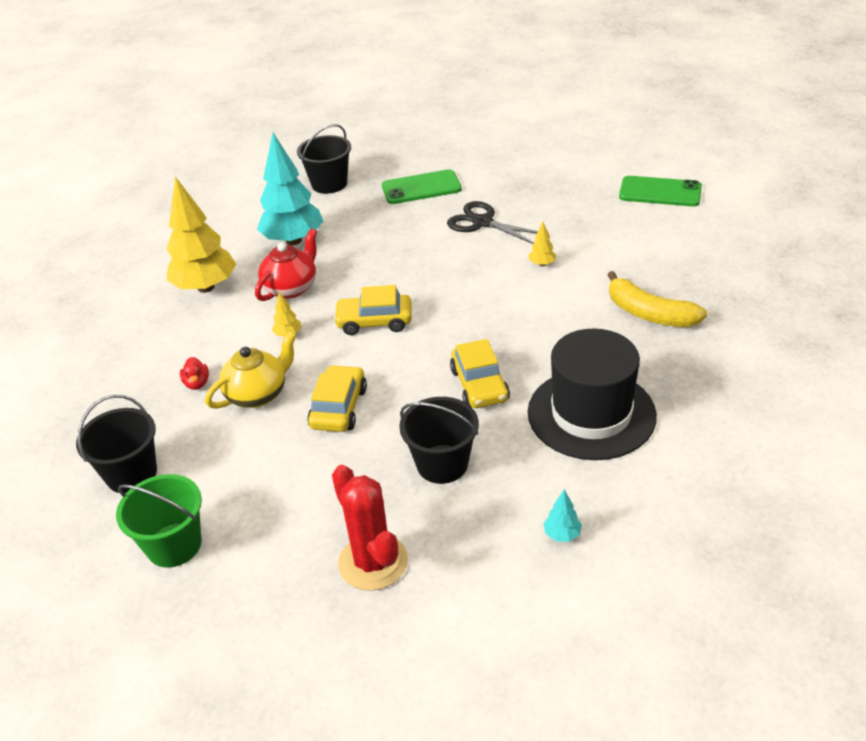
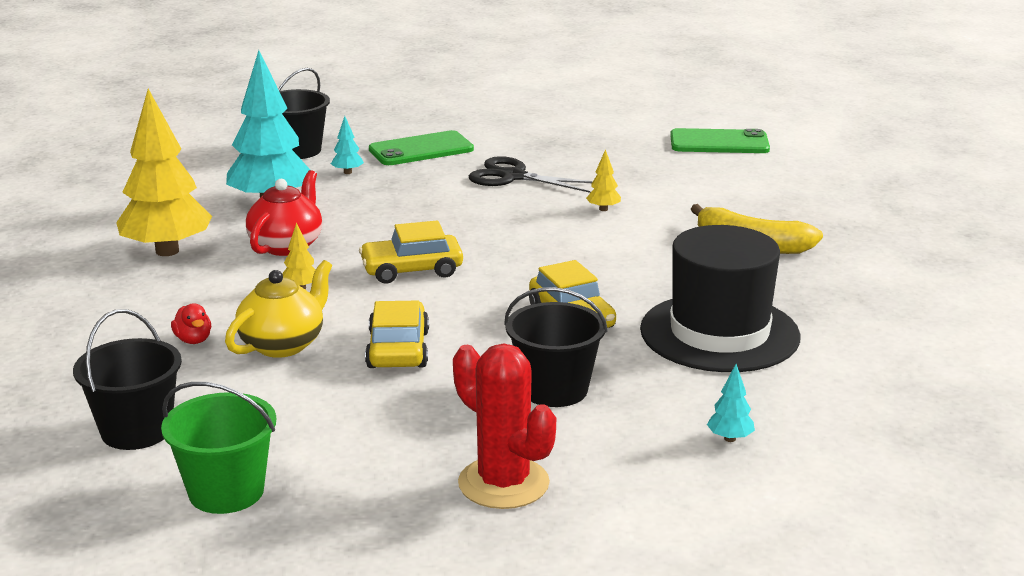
camera: 15 degrees left, 15 degrees down
none -> turquoise tree [331,116,364,174]

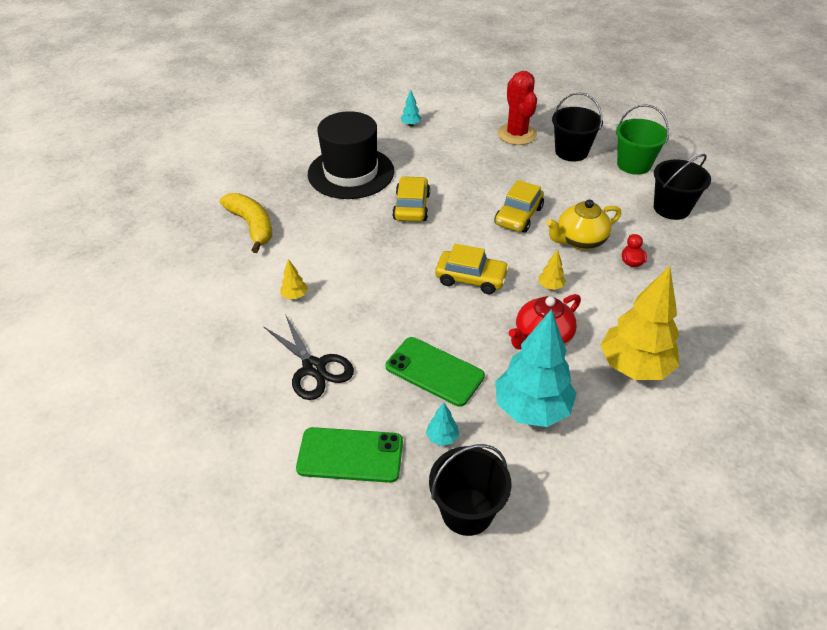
camera: 150 degrees left, 20 degrees up
black bucket [504,287,608,407] -> black bucket moved to [552,92,603,161]
green phone [670,128,770,153] -> green phone moved to [386,337,485,407]

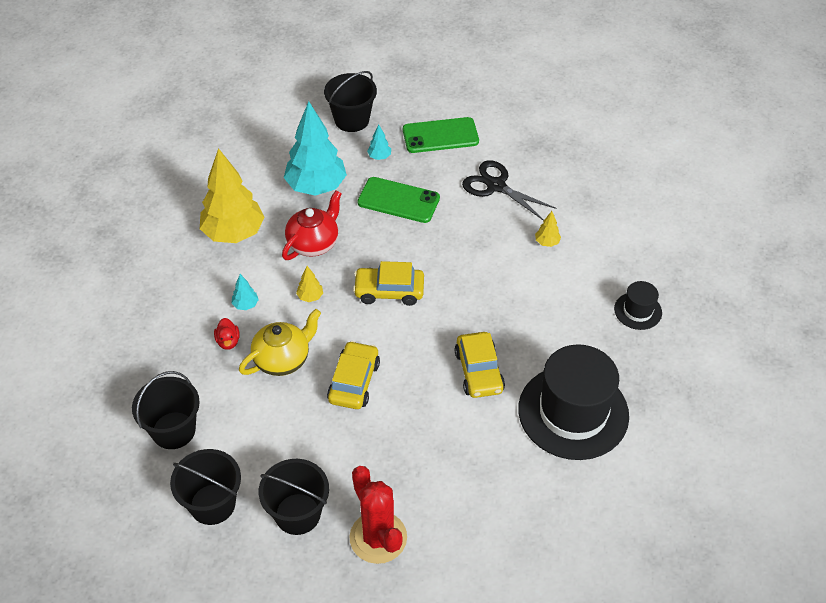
camera: 165 degrees right, 5 degrees up
yellow banana [220,193,272,253] -> black hat [614,281,662,330]
turquoise tree [401,90,422,126] -> turquoise tree moved to [231,274,259,310]
green bucket [616,104,669,175] -> black bucket [170,449,241,525]

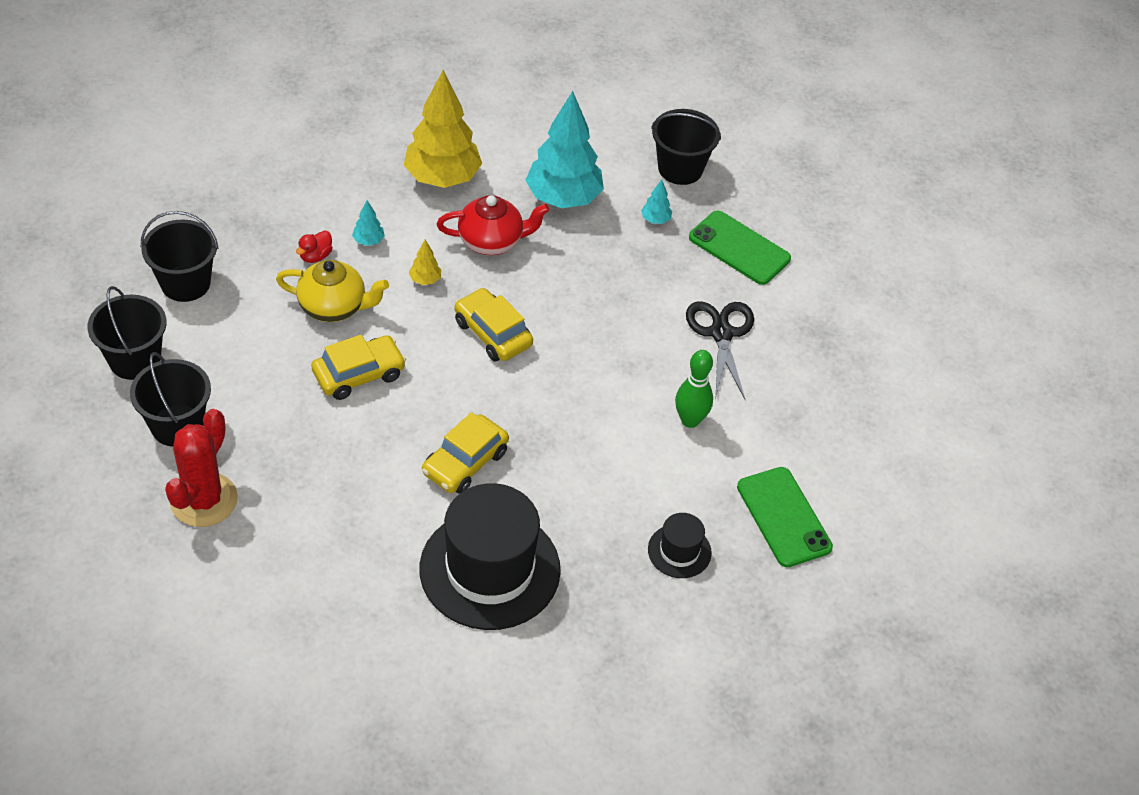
camera: 45 degrees right, 0 degrees up
green phone [358,177,440,223] -> green phone moved to [737,467,833,567]
yellow tree [535,211,561,247] -> green bowling pin [675,350,713,428]

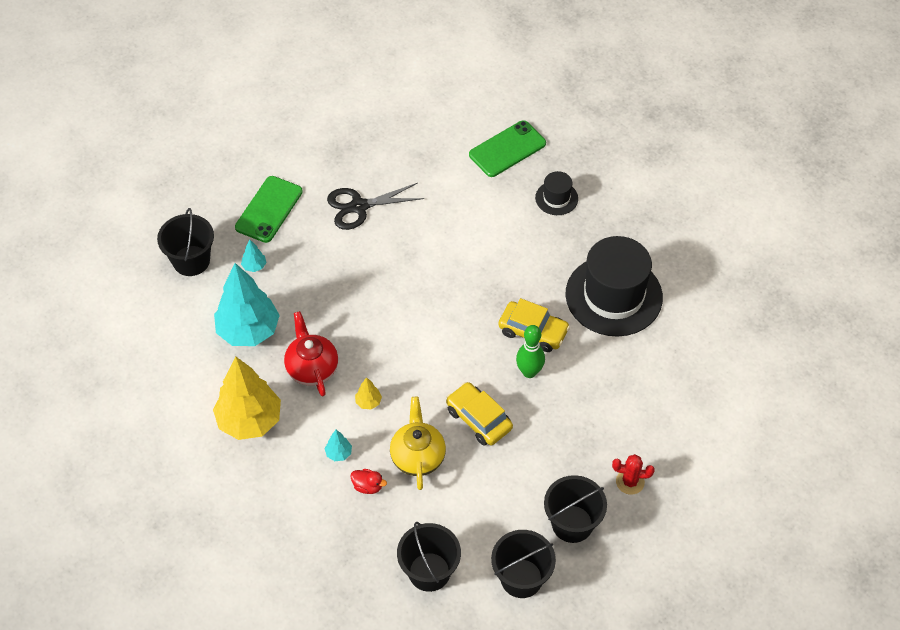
camera: 100 degrees left, 5 degrees up
red cactus [165,409,238,527] -> red cactus [612,454,655,495], size x0.57
yellow car [454,288,533,362] -> none
green bowling pin [675,350,713,428] -> green bowling pin moved to [516,325,545,378]

